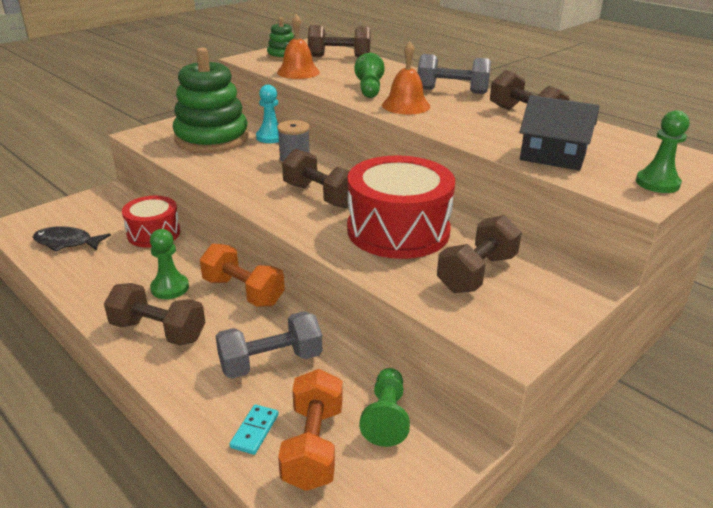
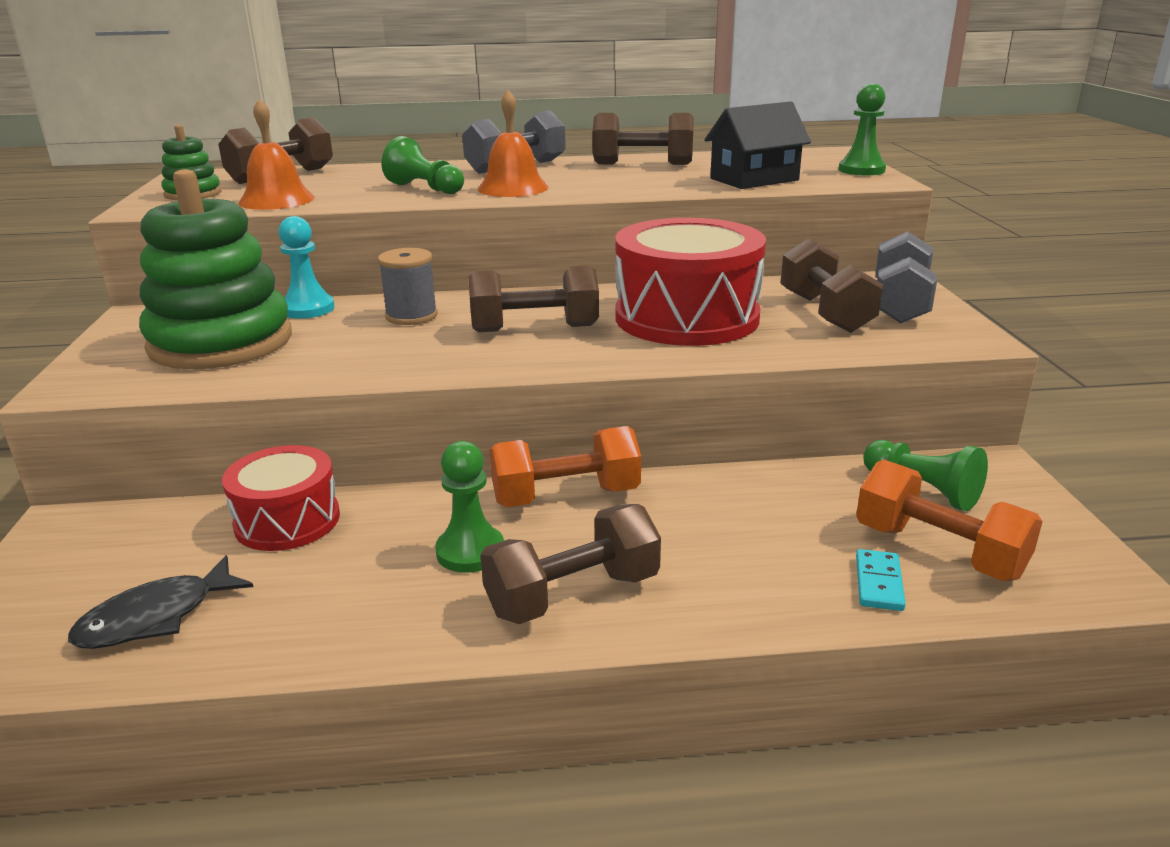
camera: 50 degrees left, 5 degrees down
grey dumbbell [216,311,322,379] -> grey dumbbell moved to [875,231,937,323]
turquoise domino [229,404,278,455] -> turquoise domino turned 45 degrees clockwise [856,549,906,611]

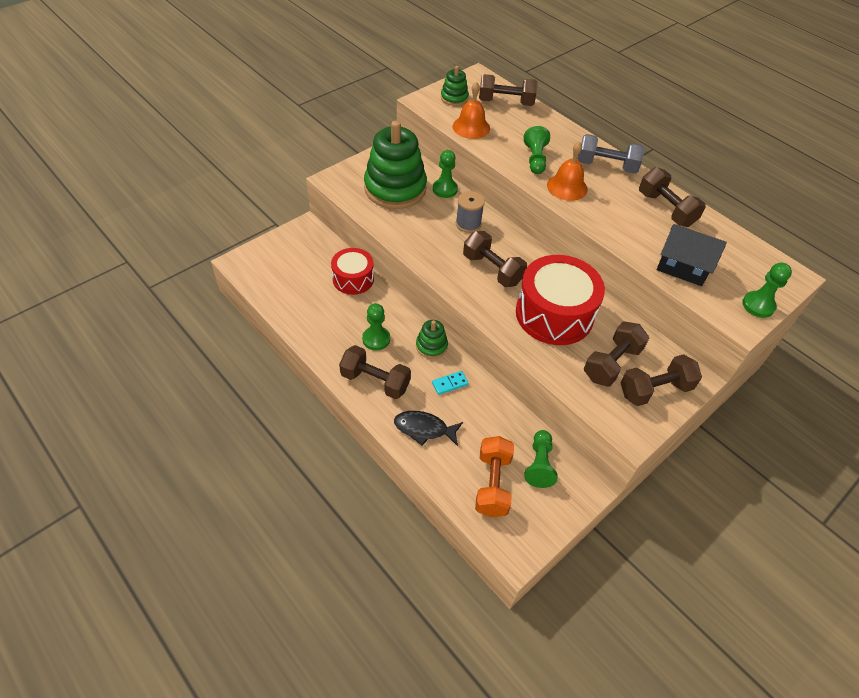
camera: 50 degrees right, 25 degrees up
black fish [68,555,253,649] -> black fish moved to [394,411,463,446]
turquoise pawn [279,216,335,319] -> green pawn [433,150,458,198]
orange dumbbell [489,426,641,507] -> green stacking toy [416,320,448,359]
turquoise domino [856,549,906,611] -> turquoise domino moved to [432,371,469,395]
grey dumbbell [875,231,937,323] -> brown dumbbell [620,354,702,406]

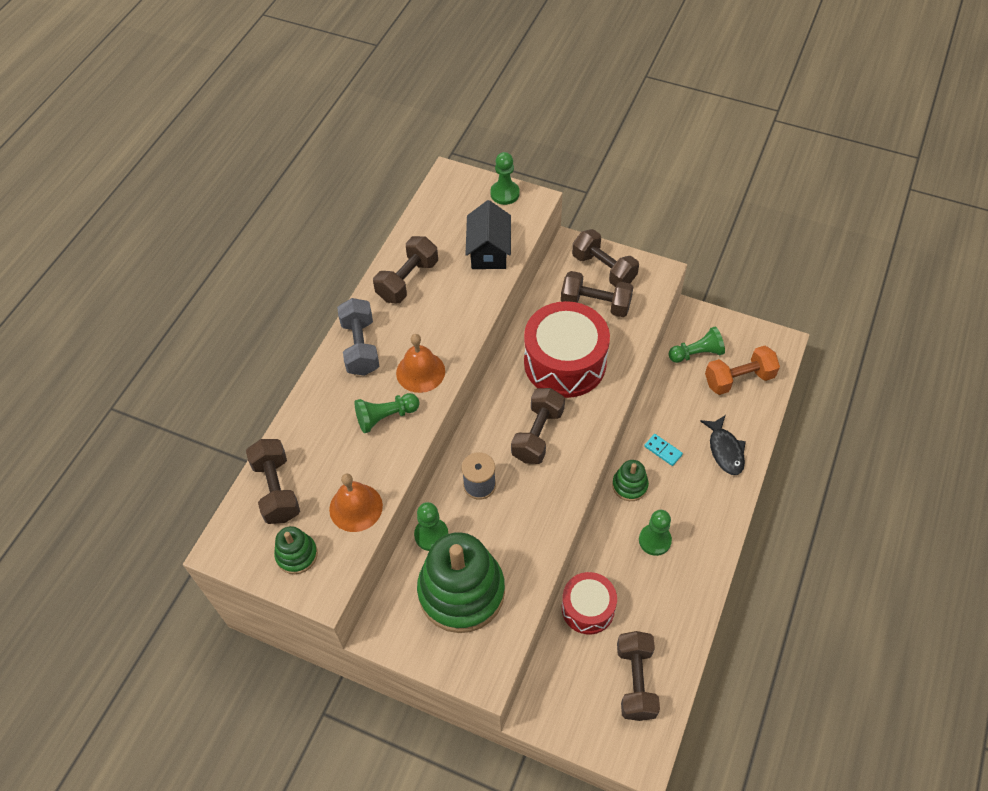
camera: 110 degrees left, 5 degrees up
brown dumbbell [339,345,411,399] -> brown dumbbell moved to [617,631,660,721]

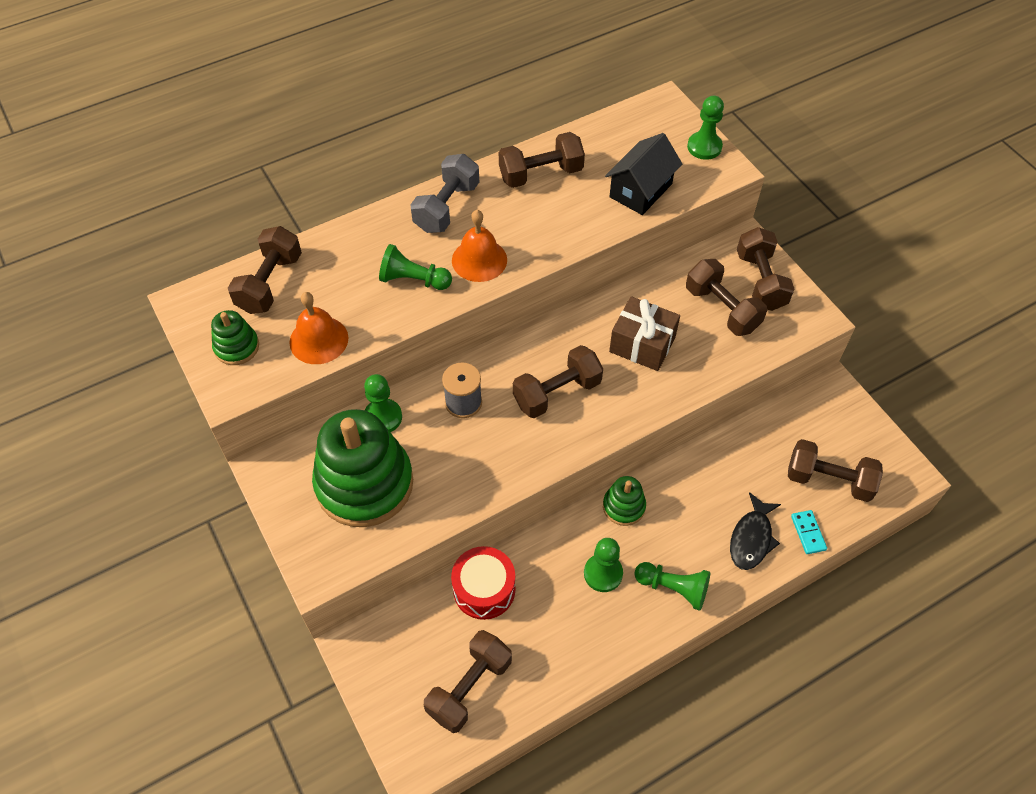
camera: 35 degrees right, 0 degrees up
red drum [524,301,610,398] -> brown gift [609,296,680,371]
turquoise domino [644,434,683,466] -> turquoise domino moved to [791,510,827,554]
green pawn [668,327,725,363] -> green pawn moved to [634,562,710,611]
orange dumbbell [705,346,780,395] -> brown dumbbell [788,439,883,502]

